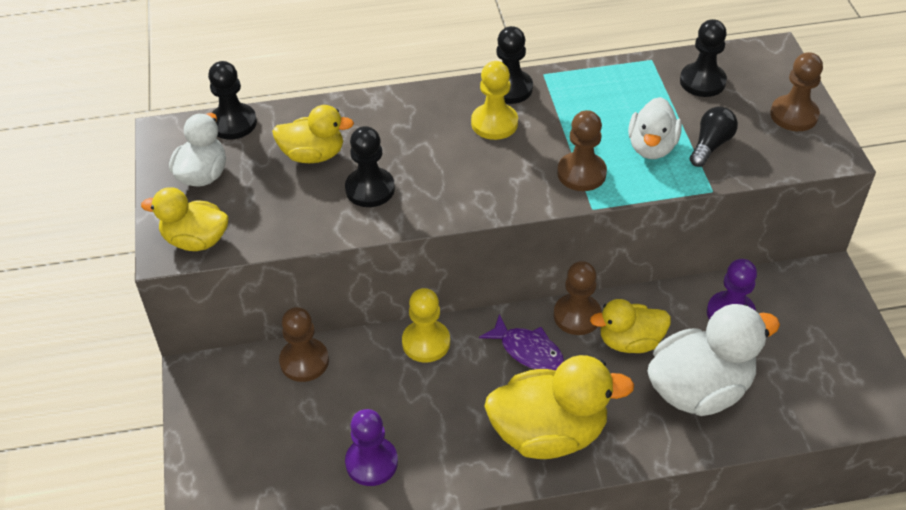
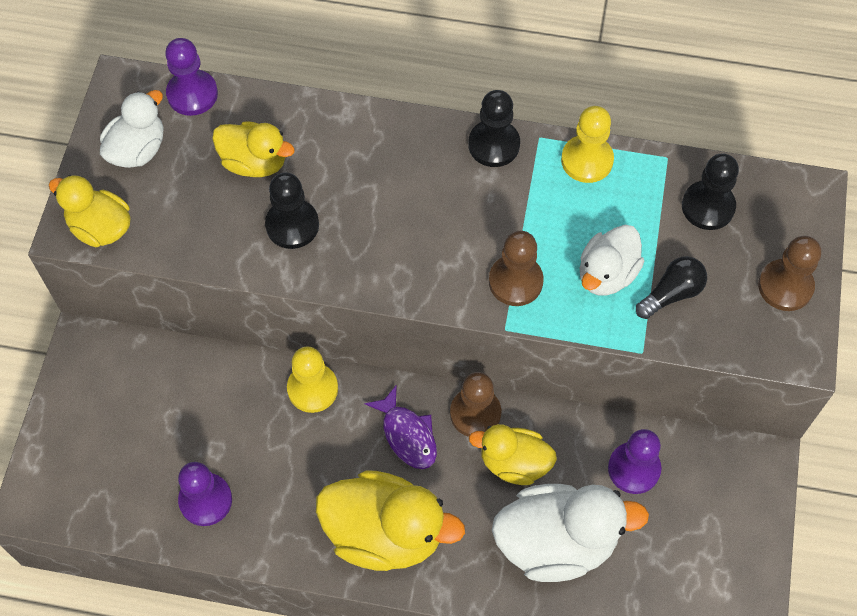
camera: 20 degrees right, 15 degrees up
black pawn [208,61,257,139] -> purple pawn [165,38,218,116]
brown pawn [279,307,329,382] -> none
yellow pawn [471,61,518,140] -> yellow pawn moved to [561,106,614,183]

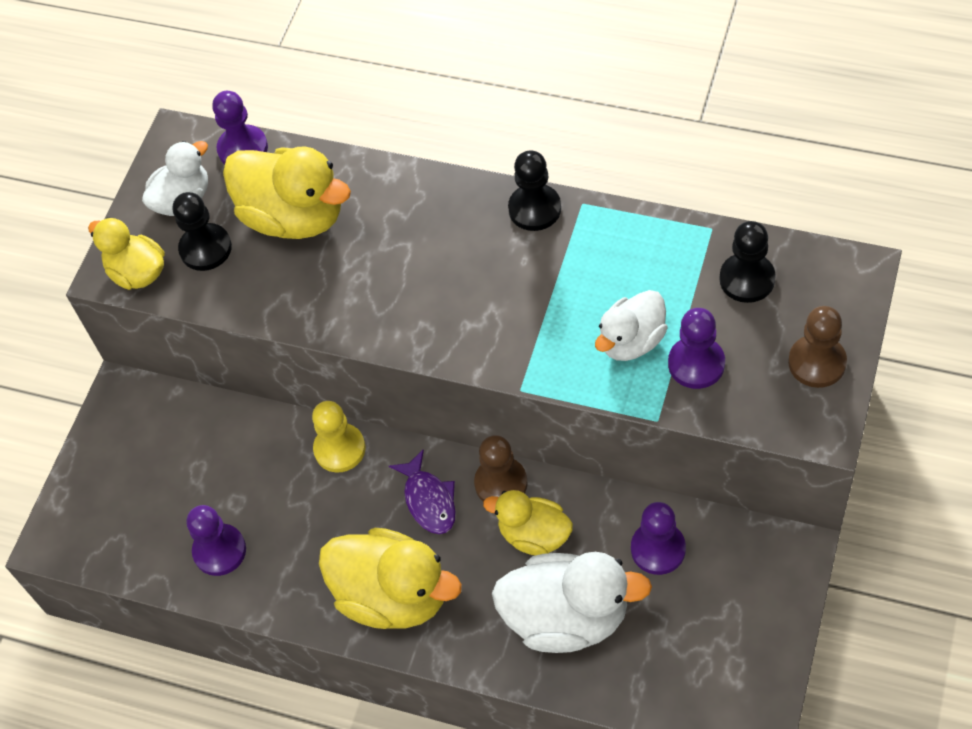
camera: 15 degrees right, 5 degrees down
yellow duck [212,121,295,177] -> yellow duck [223,147,351,239], size x1.65
black pawn [265,173,319,249] -> black pawn moved to [173,192,232,271]
brown pawn [489,231,544,306] -> none
yellow pawn [561,106,614,183] -> none
black light bulb [636,256,707,319] -> purple pawn [668,308,725,389]

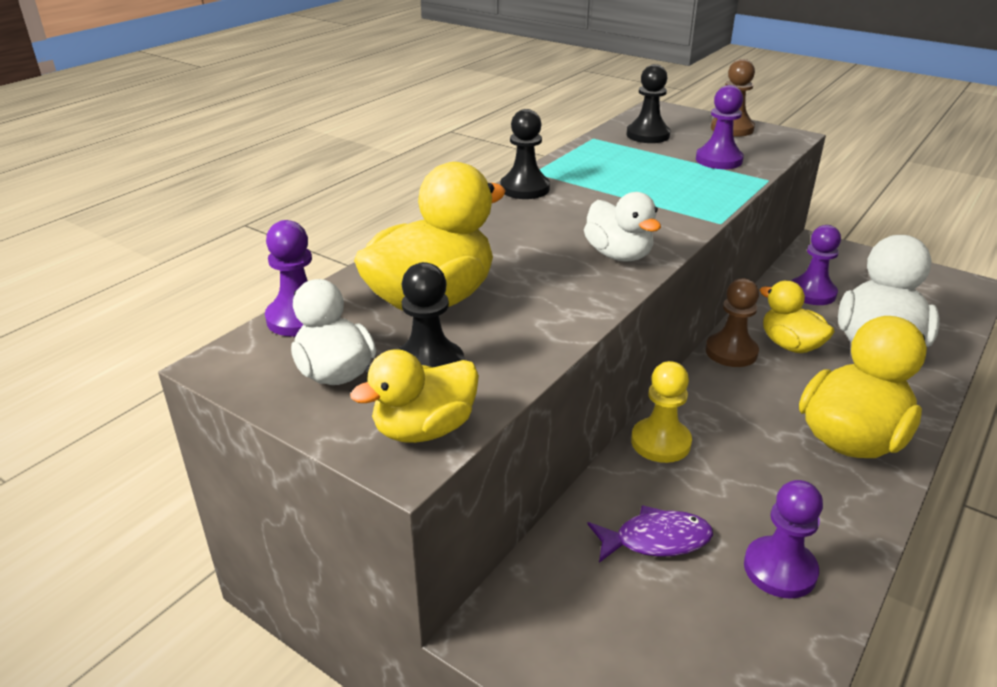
camera: 80 degrees left, 25 degrees down
purple fish [389,449,456,534] -> purple fish moved to [587,505,713,563]
yellow duck [483,490,573,556] -> yellow duck turned 105 degrees clockwise [760,280,835,353]
white duck [595,290,668,361] -> white duck moved to [584,192,661,262]

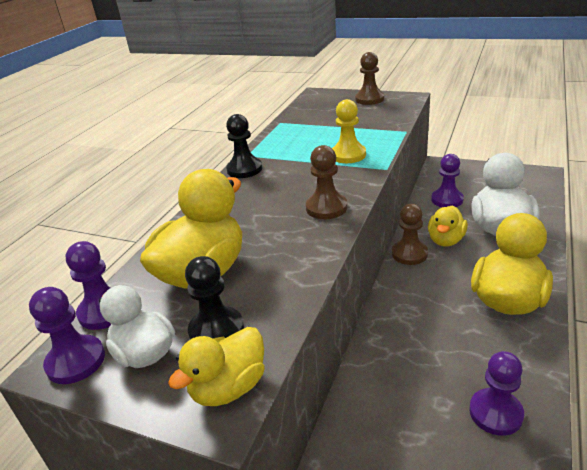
camera: 10 degrees left, 0 degrees up
white duck [584,192,661,262] -> brown pawn [306,145,348,219]
purple fish [587,505,713,563] -> none
black pawn [627,64,671,143] -> none
yellow pawn [631,361,692,463] -> yellow pawn moved to [332,99,366,163]
purple pawn [696,85,744,169] -> purple pawn moved to [29,287,105,384]
yellow duck [760,280,835,353] -> yellow duck turned 105 degrees counterclockwise [428,205,468,247]

